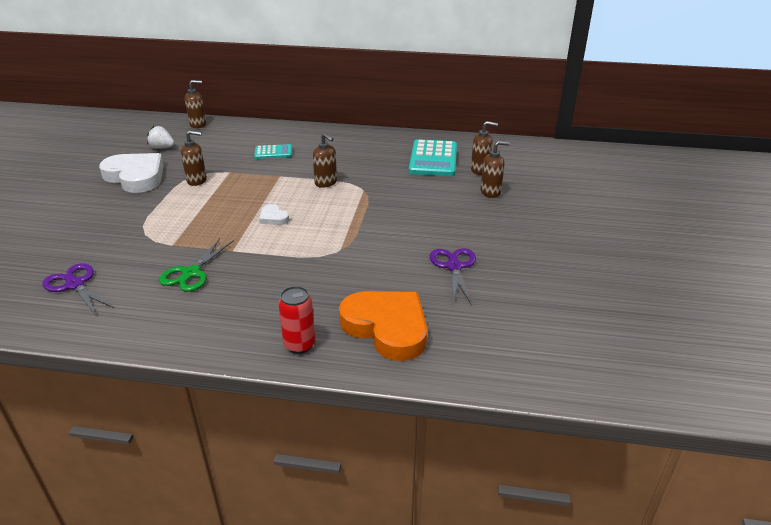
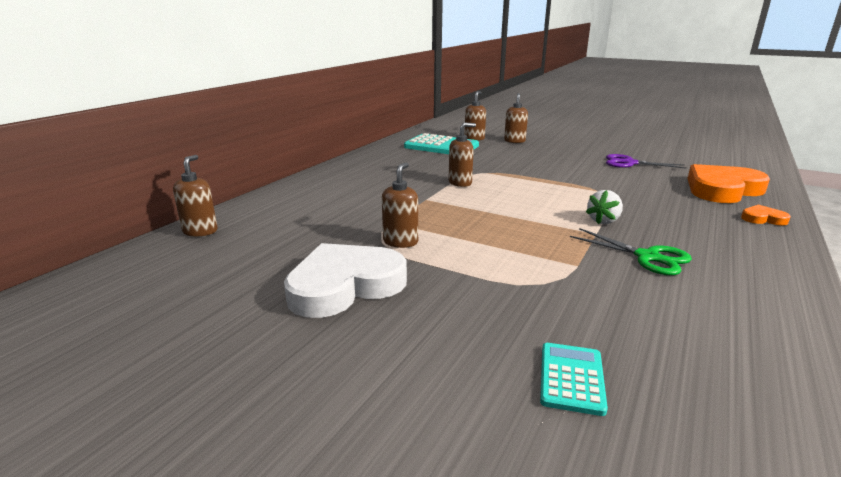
camera: 70 degrees left, 10 degrees down
purple scissors [42,263,114,316] -> none
white strawberry [147,126,174,149] -> white strawberry moved to [586,190,623,224]
turquoise calculator [254,144,292,159] -> turquoise calculator moved to [540,343,608,416]
white heart [259,204,289,225] -> none
red can [278,286,315,354] -> orange heart [741,205,791,225]

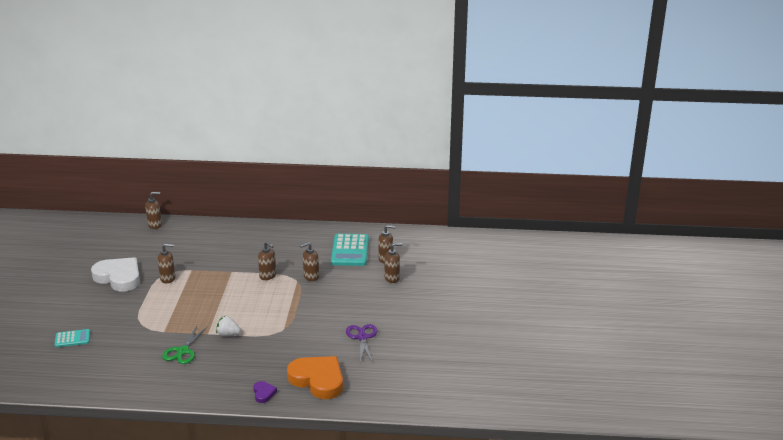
camera: 65 degrees right, 5 degrees up
orange heart [741,205,791,225] -> purple heart [253,381,277,403]
none -> brown soap dispenser [300,242,319,281]

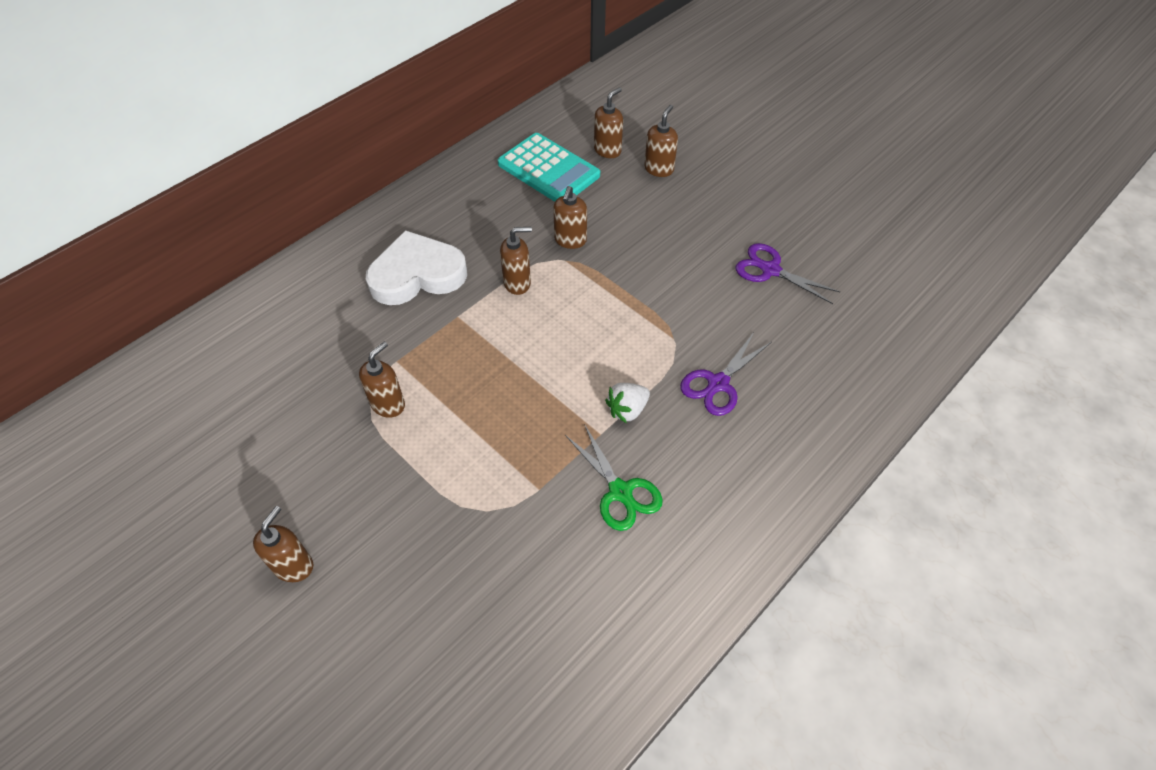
camera: 50 degrees left, 25 degrees up
turquoise calculator [54,329,90,347] -> none
white heart [91,257,140,291] -> white heart moved to [366,230,467,305]
brown soap dispenser [145,192,162,229] -> brown soap dispenser moved to [253,506,313,582]
purple heart [253,381,277,403] -> none
orange heart [287,356,343,399] -> none
none -> purple scissors [680,332,772,416]

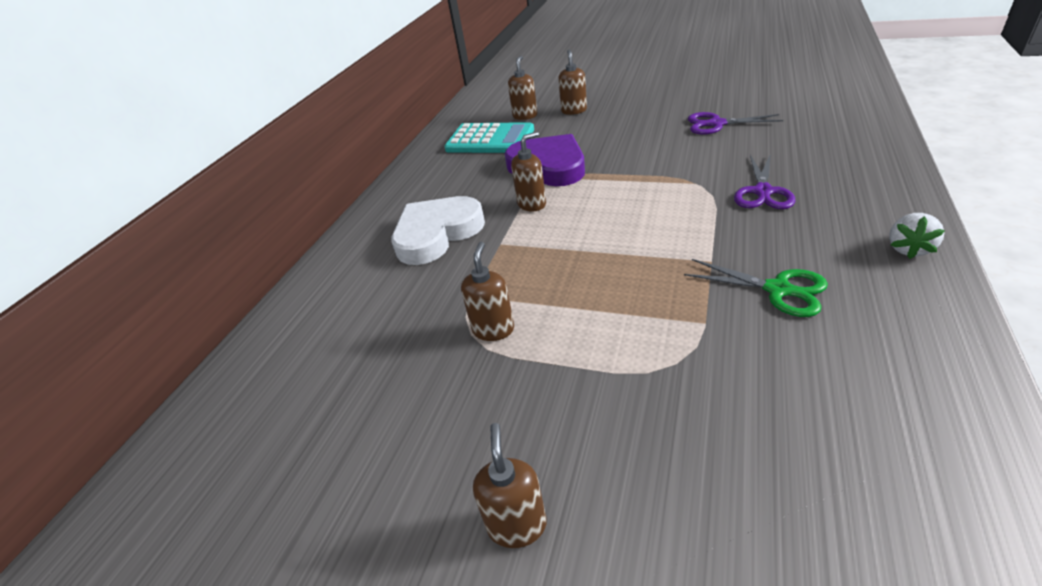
camera: 20 degrees left, 15 degrees down
brown soap dispenser [553,186,587,249] -> purple heart [505,134,585,186]
white strawberry [605,383,650,423] -> white strawberry moved to [889,213,945,259]

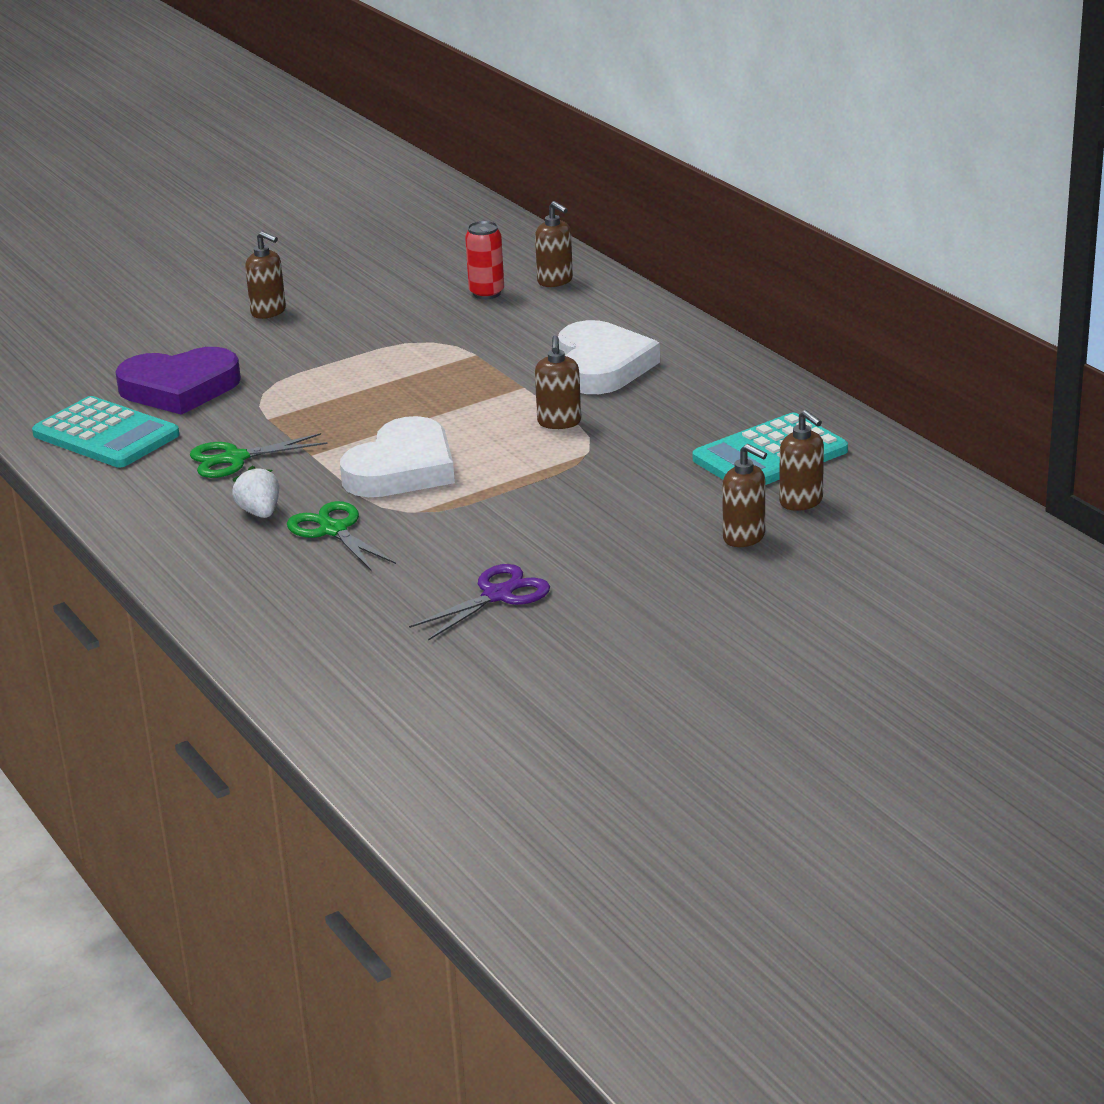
camera: 125 degrees right, 10 degrees down
brown soap dispenser [461,242,514,341] -> brown soap dispenser moved to [535,201,573,287]
purple heart [505,134,585,186] -> purple heart moved to [115,347,241,415]
purple scissors [734,154,795,209] -> green scissors [287,501,396,571]
white strawberry [889,213,945,259] -> white strawberry moved to [232,466,279,518]
none -> turquoise calculator [32,396,179,468]
none -> white heart [340,416,455,497]
none -> red can [465,221,504,299]

